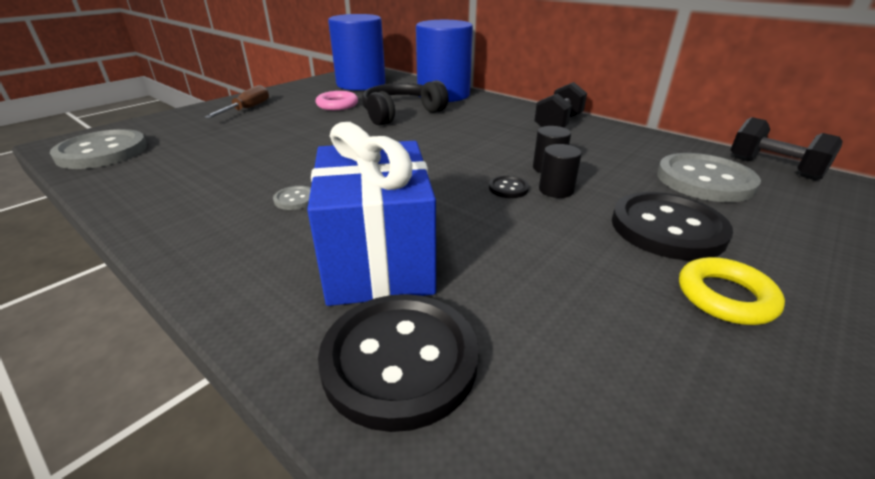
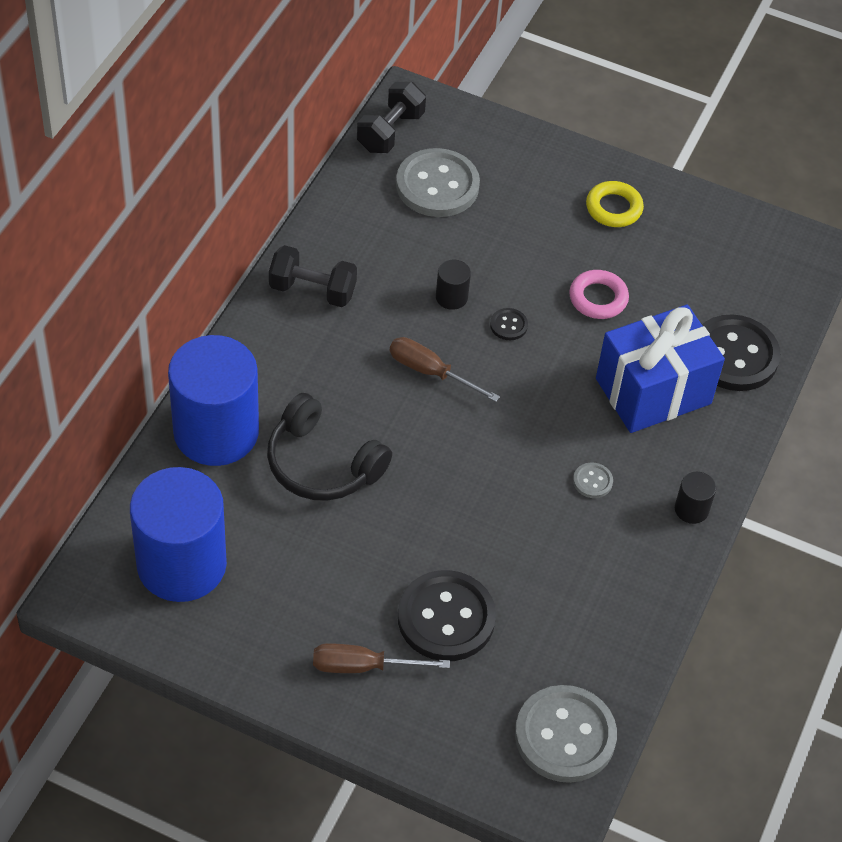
camera: 110 degrees left, 20 degrees up
pink ring [315,91,358,110] -> pink ring moved to [569,270,629,319]
black cylinder [539,144,582,198] -> black cylinder moved to [675,472,716,524]
black button [612,192,733,260] -> black button moved to [398,570,496,661]
none -> brown screwdriver [390,337,500,402]

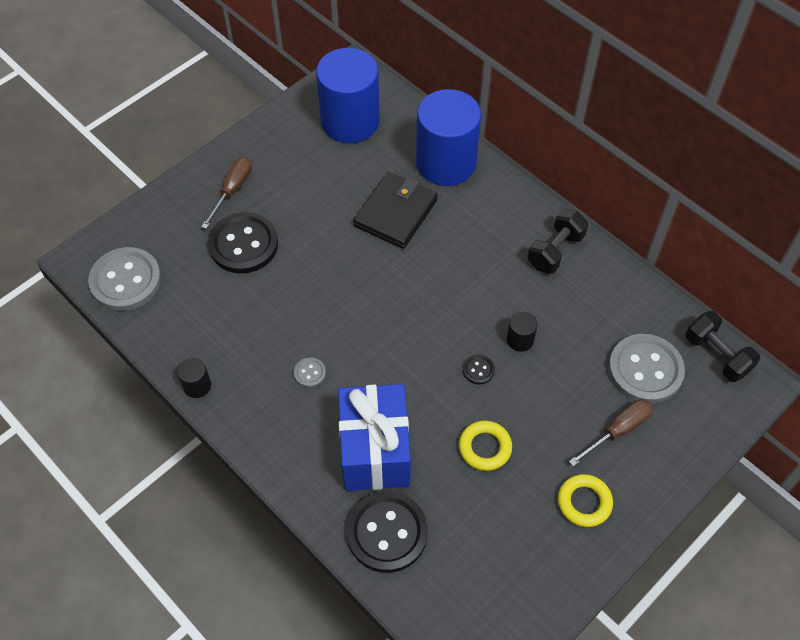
camera: 115 degrees right, 5 degrees up
black headphones [267,393,392,501] -> black wallet [353,172,438,249]
brown screwdriver [390,337,500,402] -> brown screwdriver moved to [569,399,653,466]
pink ring [569,270,629,319] -> yellow ring [459,421,512,471]
black cylinder [675,472,716,524] -> black cylinder moved to [177,358,211,398]

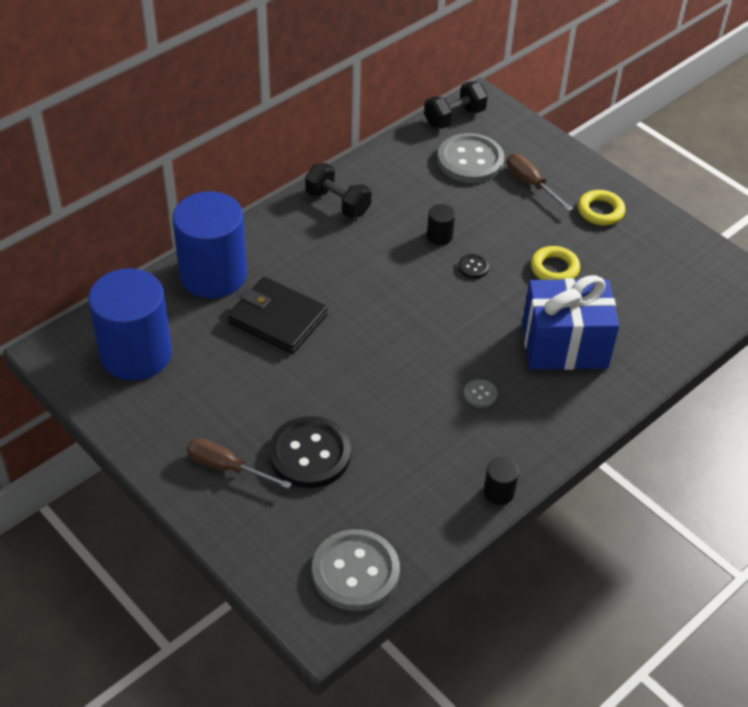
camera: 90 degrees left, 10 degrees down
black button [347,491,428,573] -> none

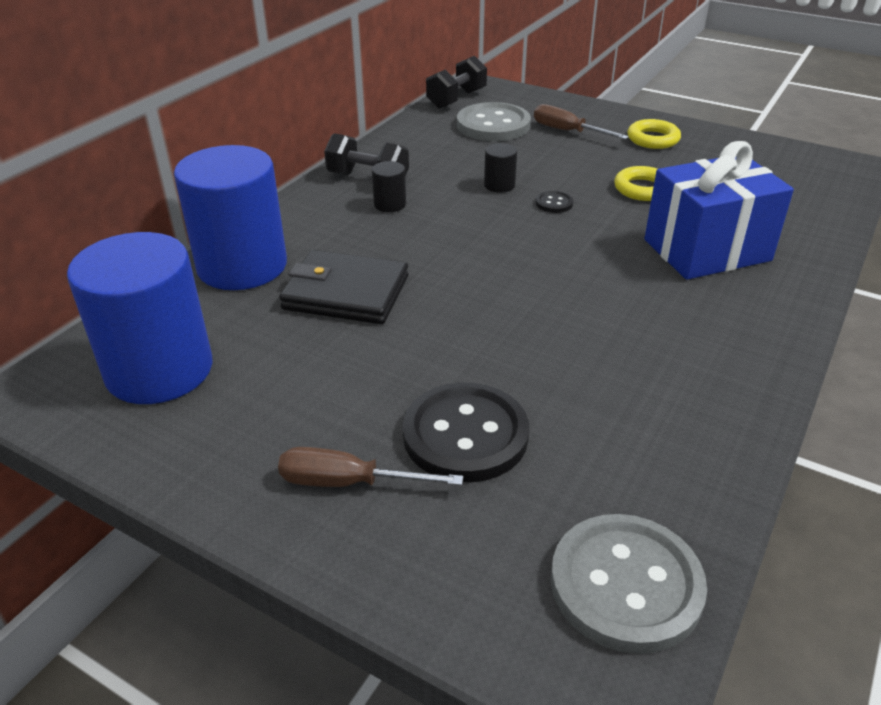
camera: 15 degrees left, 10 degrees down
grey button [464,379,498,408] -> none
black cylinder [484,458,519,505] -> black cylinder moved to [372,161,406,212]

